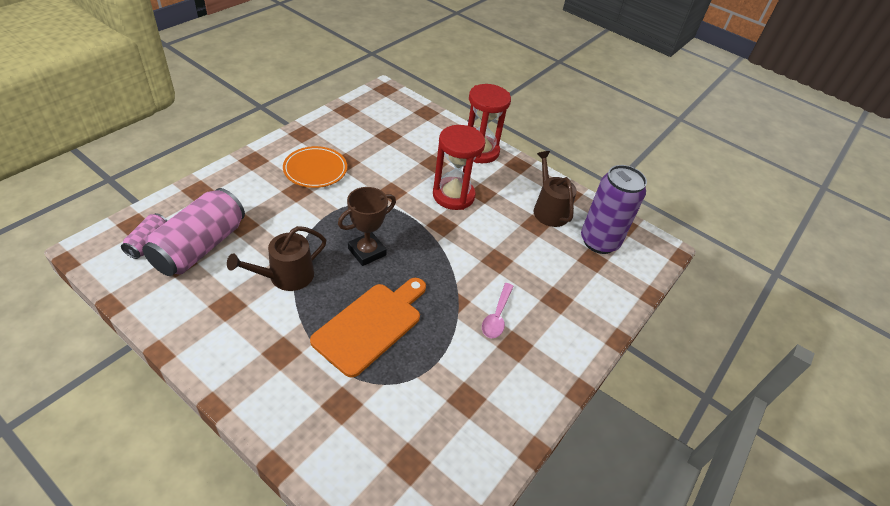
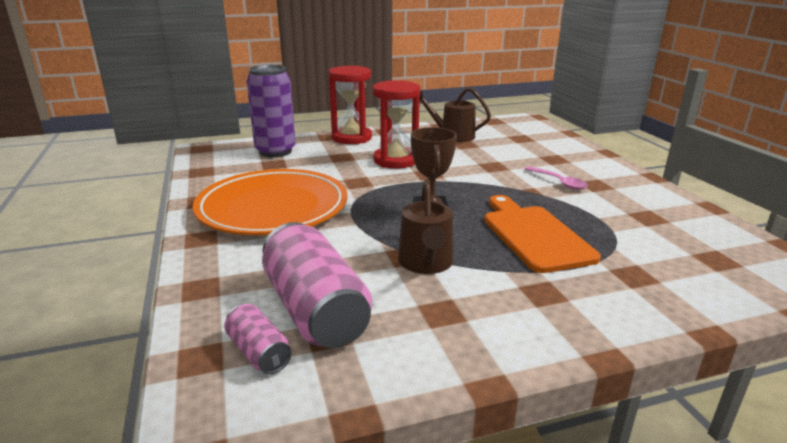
camera: 50 degrees left, 20 degrees down
orange plate [283,146,347,188] -> orange plate [193,169,348,235], size x1.84
purple can [581,165,647,254] -> purple can moved to [247,65,296,157]

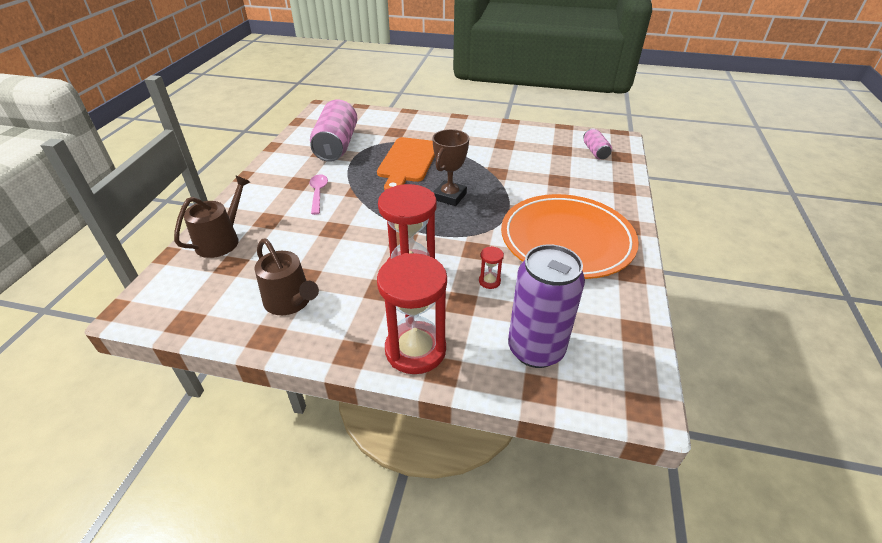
camera: 150 degrees left, 15 degrees up
pink can [262,222,372,348] -> pink can moved to [310,99,358,162]
brown watering can [398,179,453,274] -> brown watering can moved to [174,176,250,258]
none -> red hourglass [479,246,504,289]

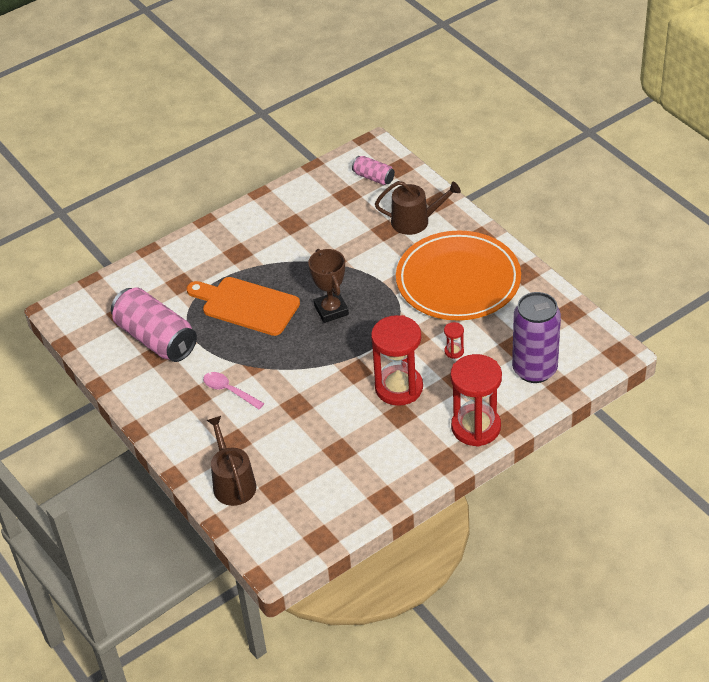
camera: 45 degrees left, 5 degrees up
brown watering can [254,239,319,315] -> brown watering can moved to [375,181,461,235]
orange cutting board [377,137,435,190] -> orange cutting board turned 150 degrees clockwise [187,277,300,336]

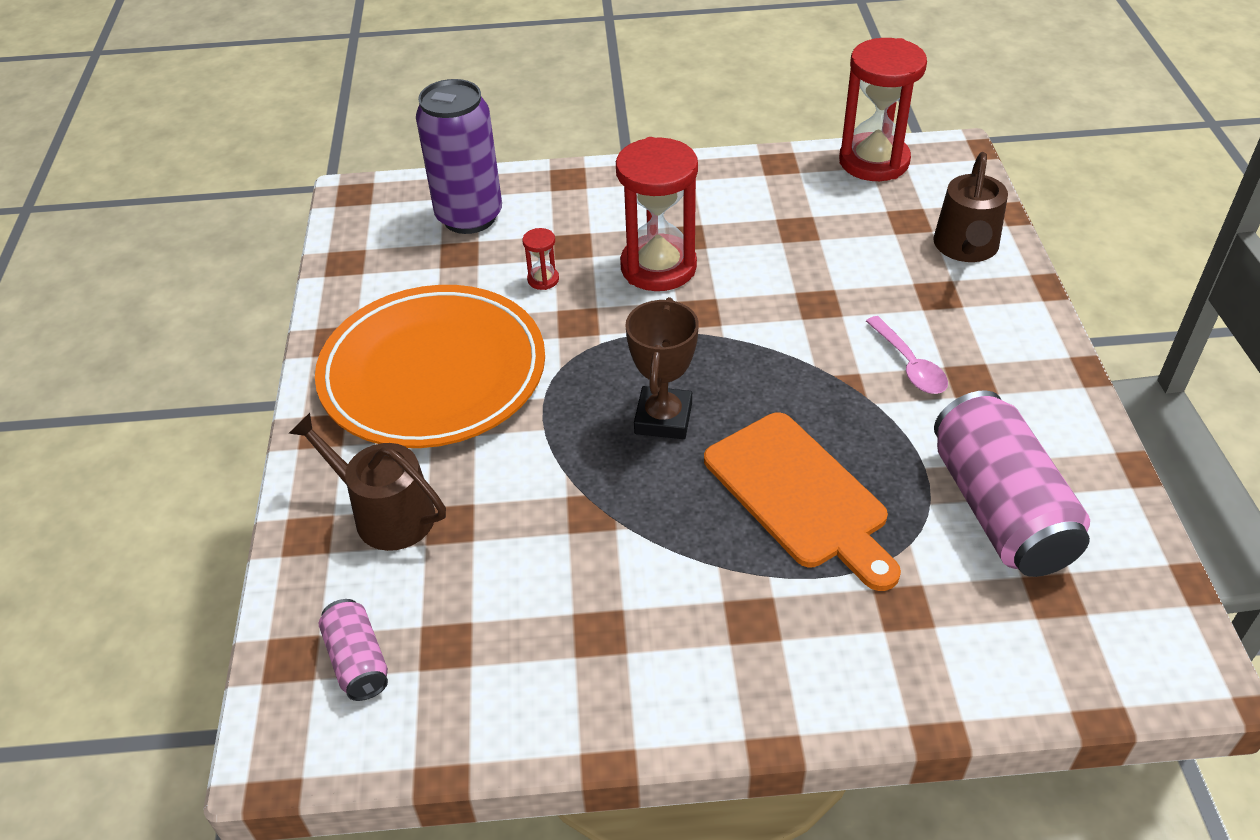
camera: 150 degrees left, 0 degrees up
red hourglass [450,354,502,447] -> red hourglass moved to [839,38,927,181]

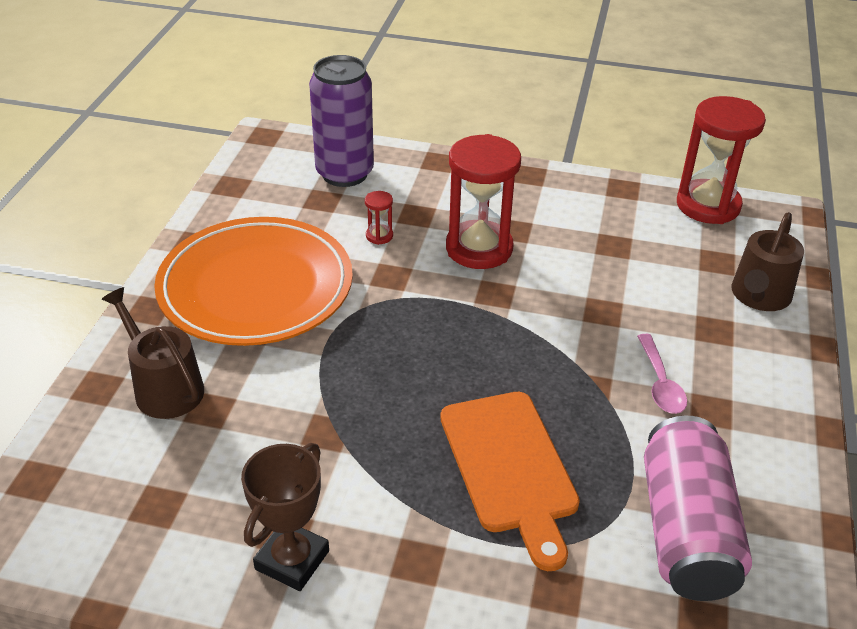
camera: 15 degrees right, 5 degrees down
pink can [319,599,388,701] -> none
brown trophy [625,297,699,439] -> brown trophy moved to [241,443,329,591]

